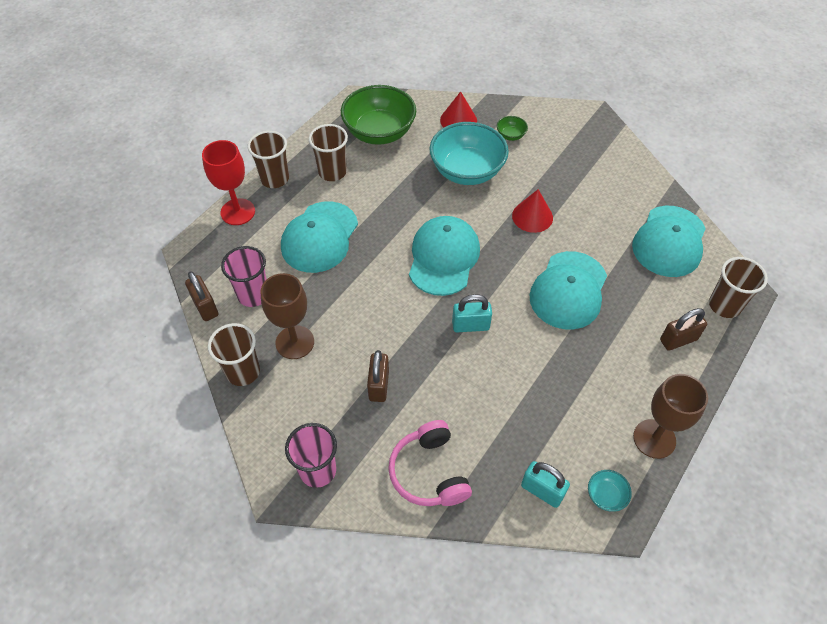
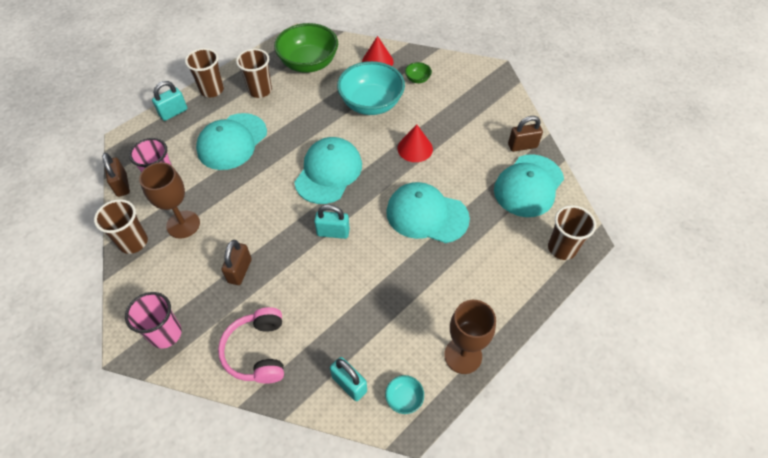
camera: 10 degrees right, 0 degrees up
red goblet [202,140,255,225] -> turquoise padlock [152,81,188,121]
turquoise cap [530,251,607,330] -> turquoise cap turned 75 degrees clockwise [386,182,470,243]
brown padlock [660,308,707,351] -> brown padlock moved to [508,116,543,152]

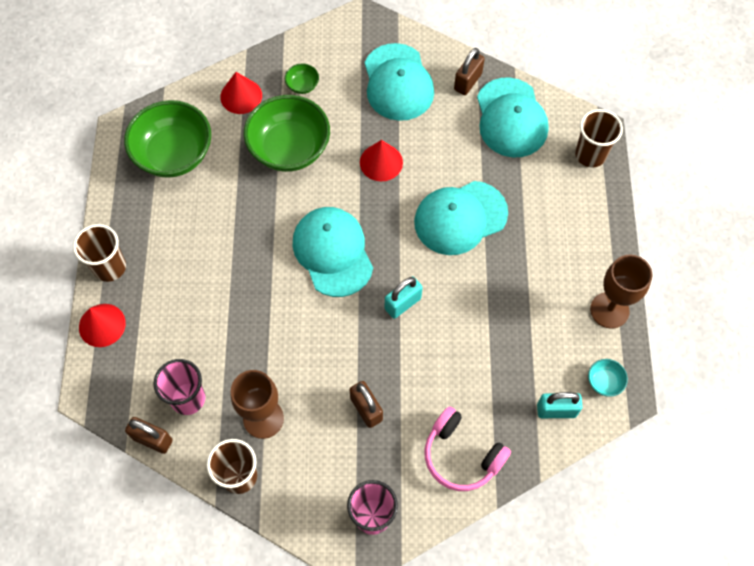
camera: 45 degrees left, 10 degrees up
turquoise padlock [152,81,188,121] -> red cone [79,304,126,347]
turquoise cap [196,113,267,170] -> turquoise cap moved to [365,43,434,121]
brown cup [236,49,272,98] -> none
turquoise bowl [337,61,405,115] -> green bowl [244,95,330,172]

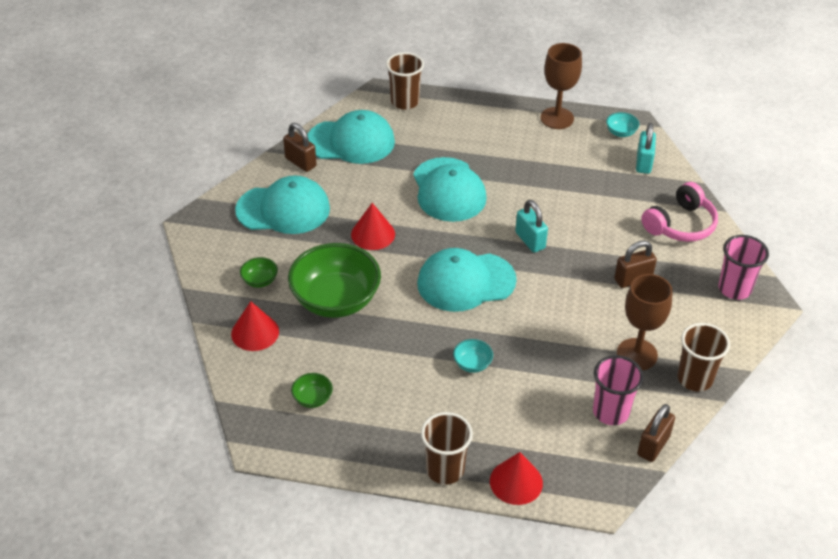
camera: 80 degrees left, 20 degrees down
green bowl [124,100,211,178] -> green bowl [291,373,333,408], size x0.42
none -> turquoise bowl [453,339,493,373]

